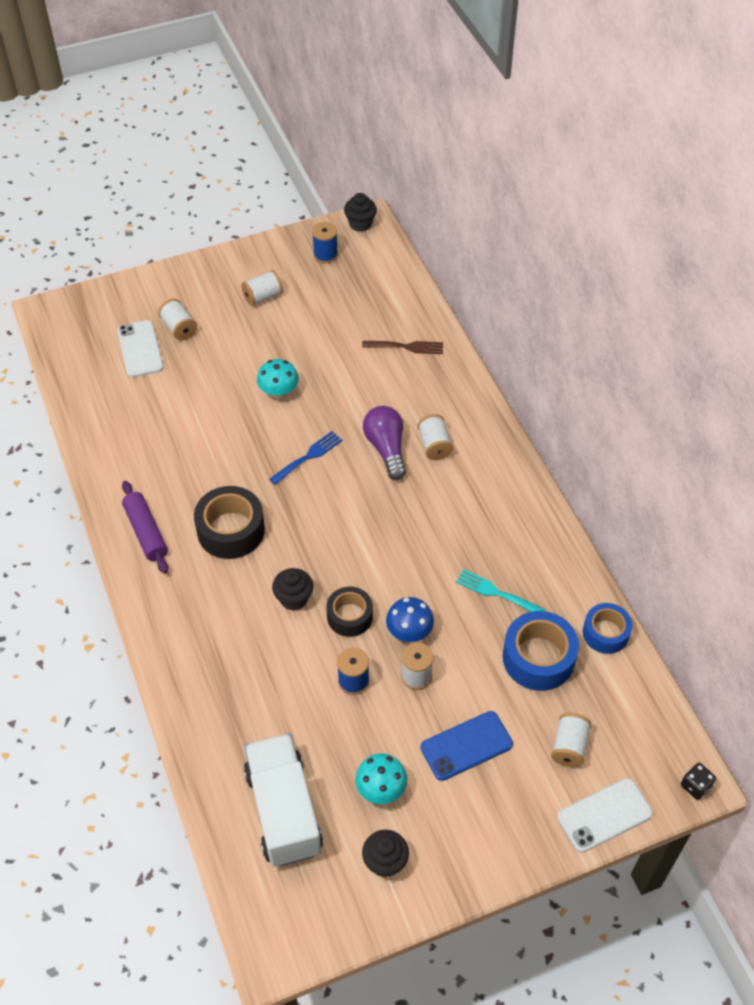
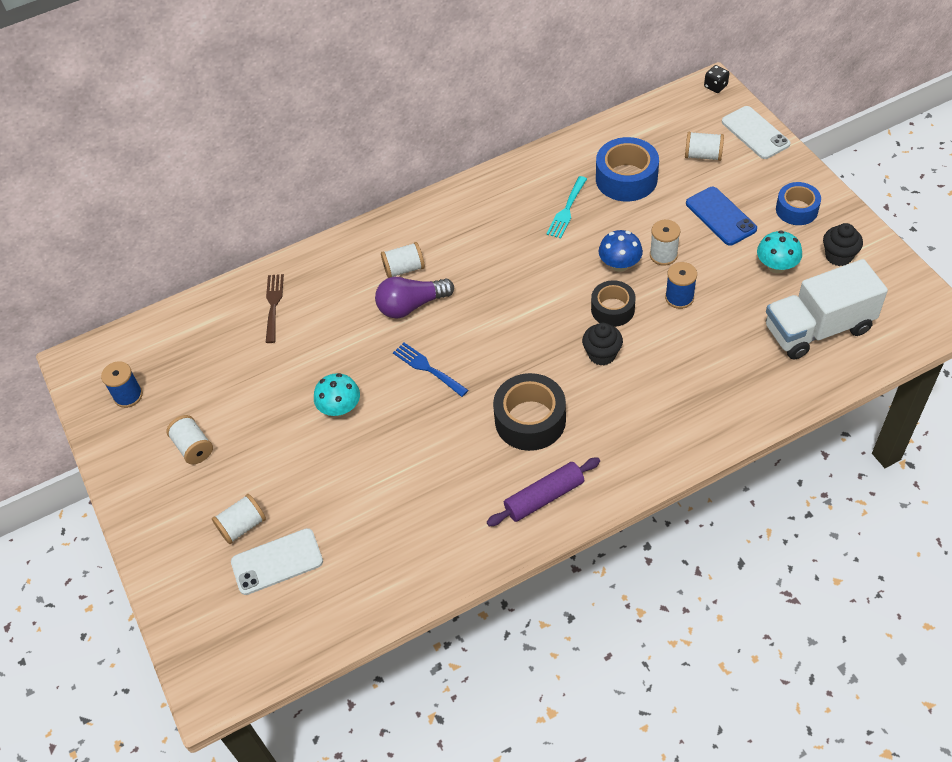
camera: 90 degrees left, 0 degrees up
black cupcake [344,193,377,232] -> none
blue tape [583,603,632,654] -> blue tape moved to [776,182,821,225]

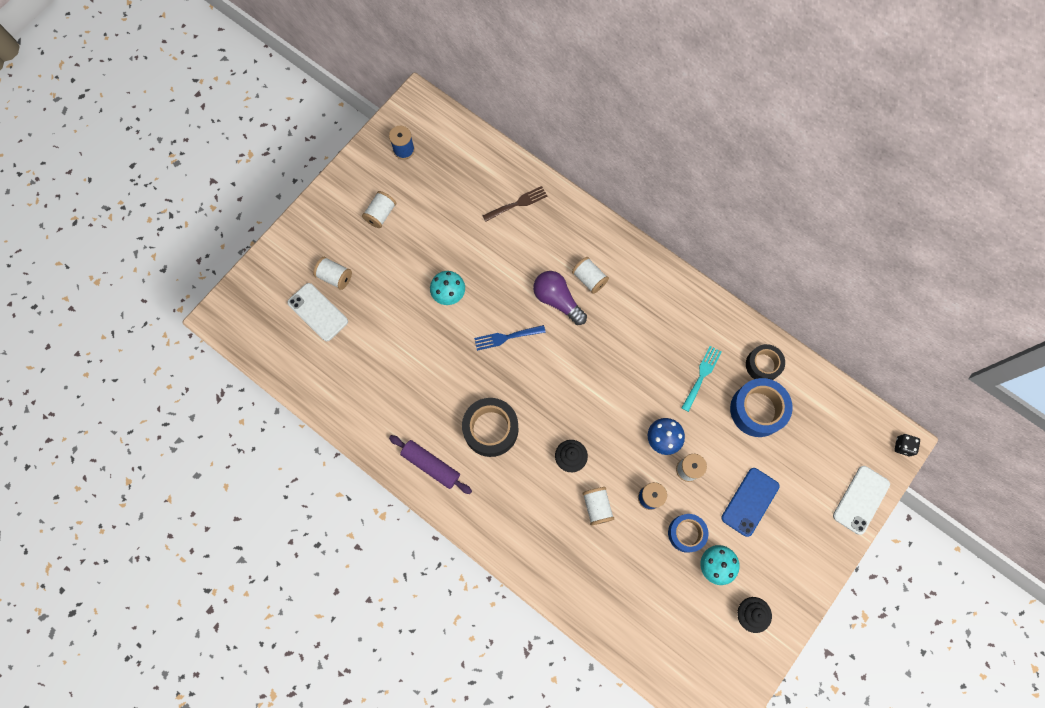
camera: 60 degrees right, 20 degrees up
blue fork [393,343,468,397] -> blue fork turned 120 degrees counterclockwise [474,325,546,351]
turquoise fork [546,176,587,238] -> turquoise fork turned 120 degrees clockwise [681,346,721,412]
black tape [591,280,636,327] -> black tape moved to [746,344,785,380]
white spool [685,132,724,161] -> white spool moved to [582,487,614,526]
white truck [766,259,888,359] -> none
blue tape [776,182,821,225] -> blue tape moved to [668,514,708,553]

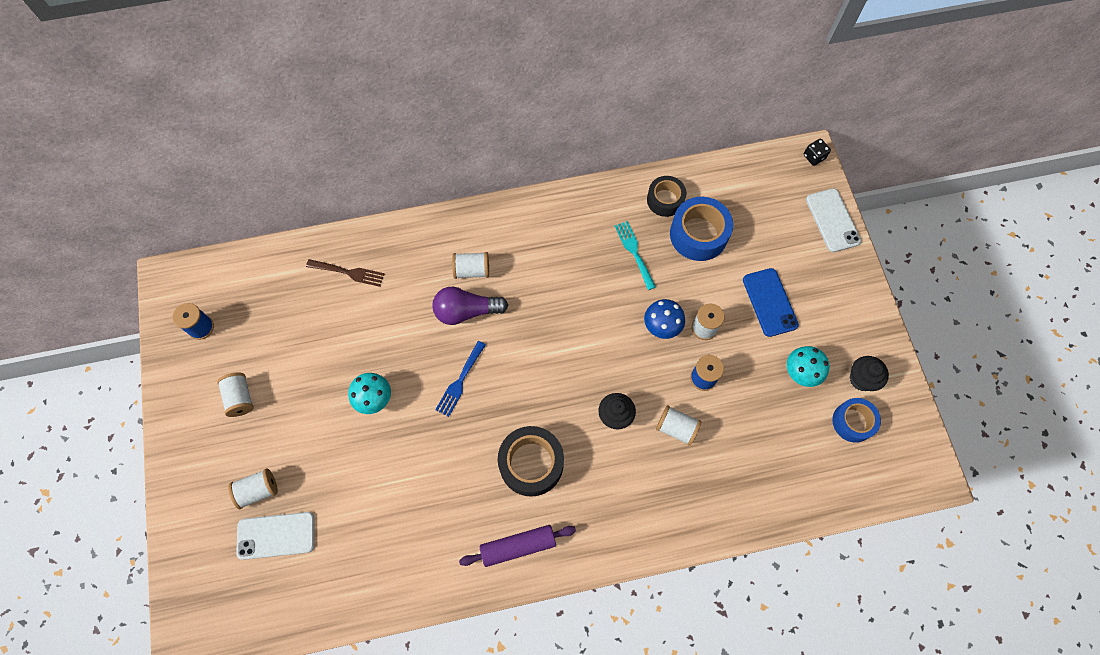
camera: 50 degrees left, 5 degrees down
brown fork [482,186,548,222] -> brown fork turned 90 degrees clockwise [306,259,384,287]
blue tape [668,514,708,553] -> blue tape moved to [832,398,881,443]

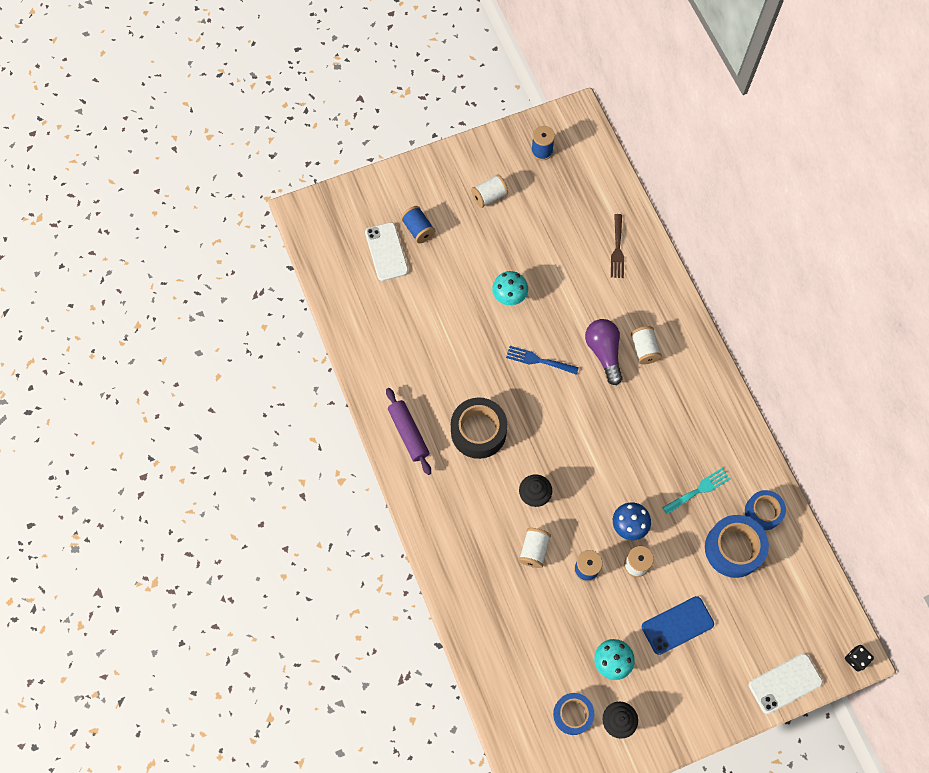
camera: 80 degrees right, 0 degrees up
white spool [228,468,278,509] -> blue spool [401,206,435,243]
black tape [647,176,686,217] -> blue tape [745,490,786,530]

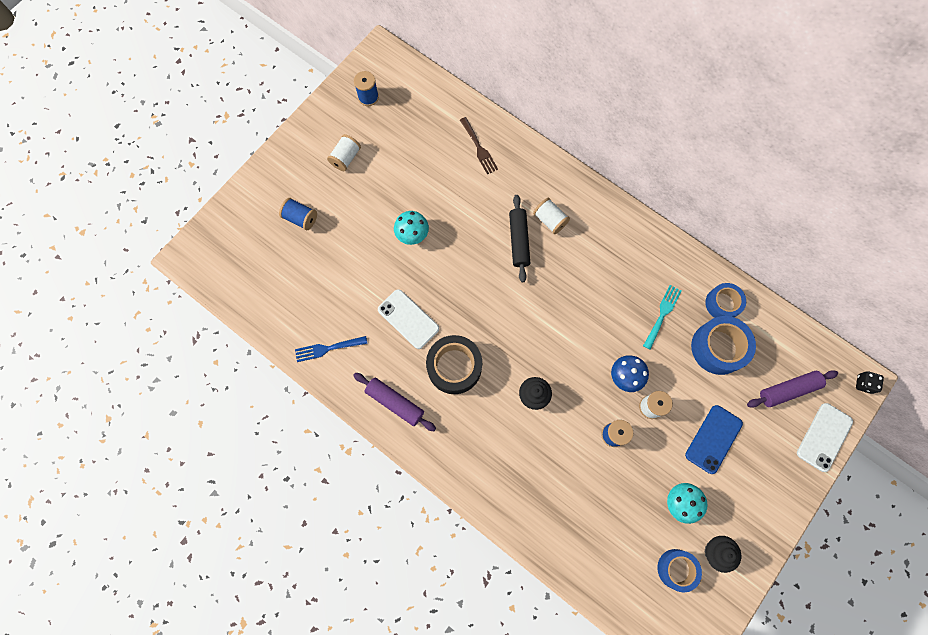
camera: 30 degrees left, 5 degrees up
white phone [365,222,409,281] -> white phone moved to [378,289,439,349]
blue fork [506,346,579,375] -> blue fork moved to [295,336,368,362]
white spool [519,528,551,568] -> none
purple light bulb [585,319,622,385] -> black rolling pin [509,195,530,282]
none -> purple rolling pin [747,370,838,408]

